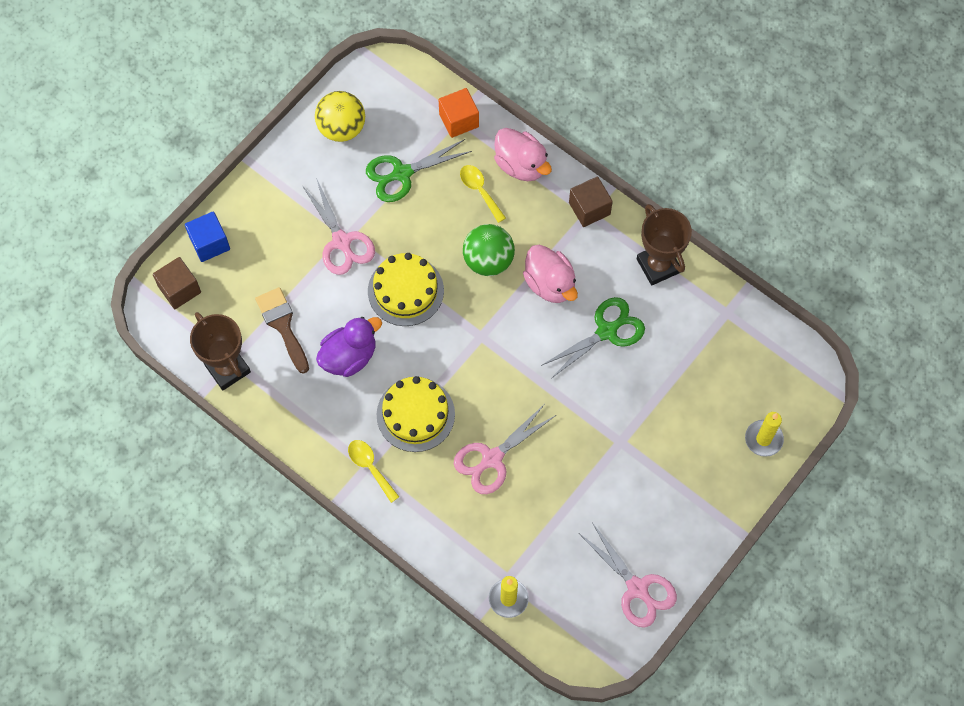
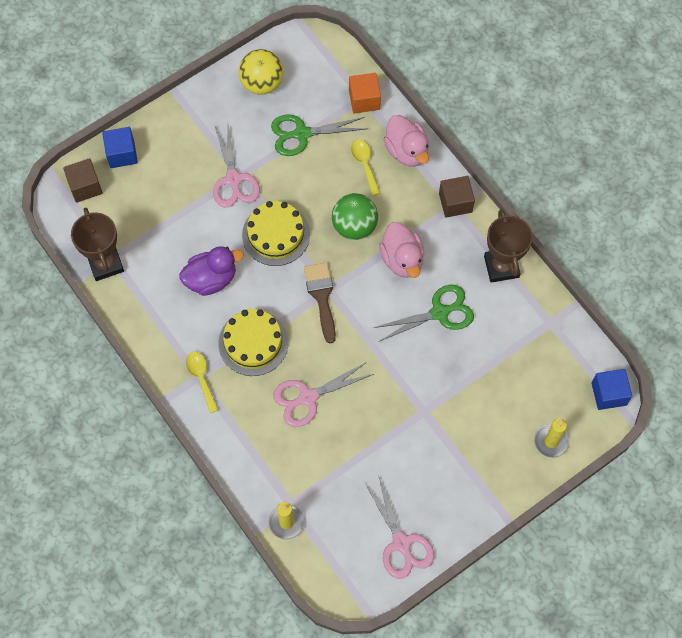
camera: 15 degrees right, 0 degrees up
brown brush [255,287,309,374] -> brown brush moved to [304,262,336,344]
none -> blue cube [591,369,632,410]

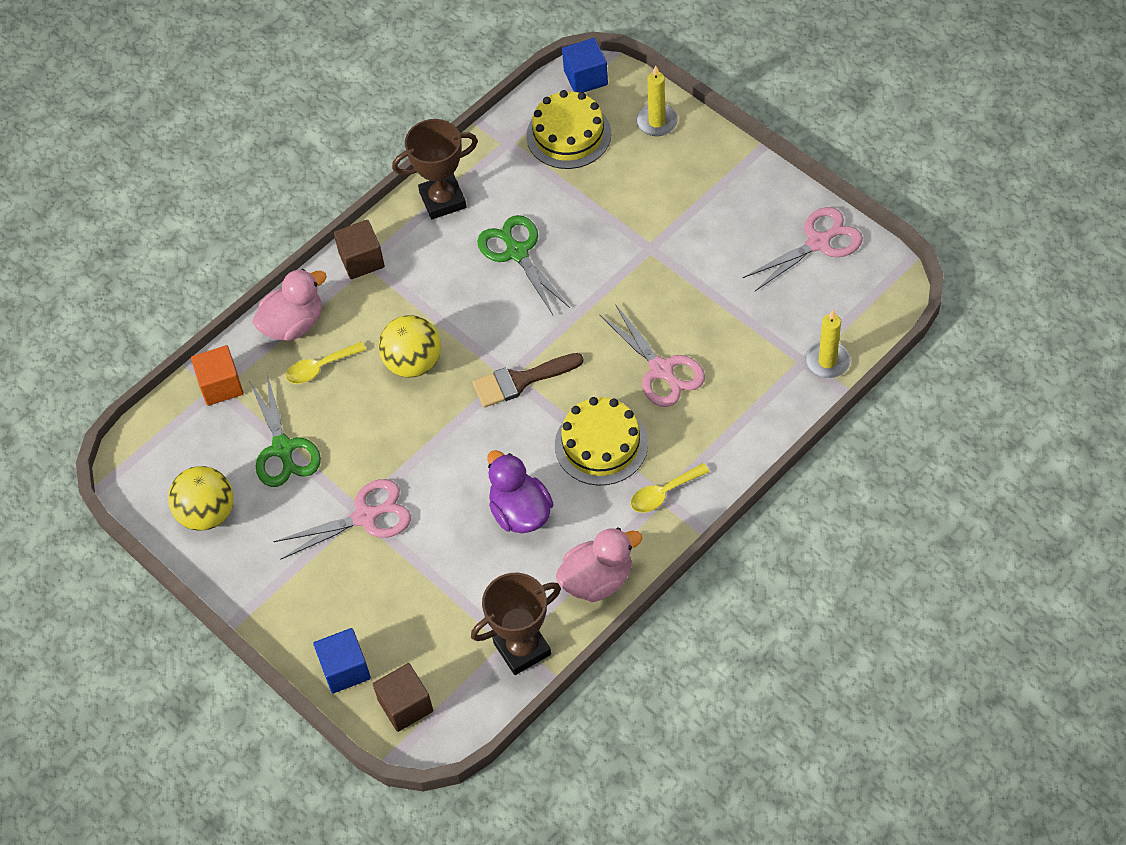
camera: 95 degrees left, 10 degrees down
yellow cake [242,201,310,266] -> yellow cake moved to [526,90,611,169]
green ball [332,193,378,240] -> yellow ball [379,315,441,378]
pink duck [379,222,424,278] -> pink duck moved to [556,527,642,602]

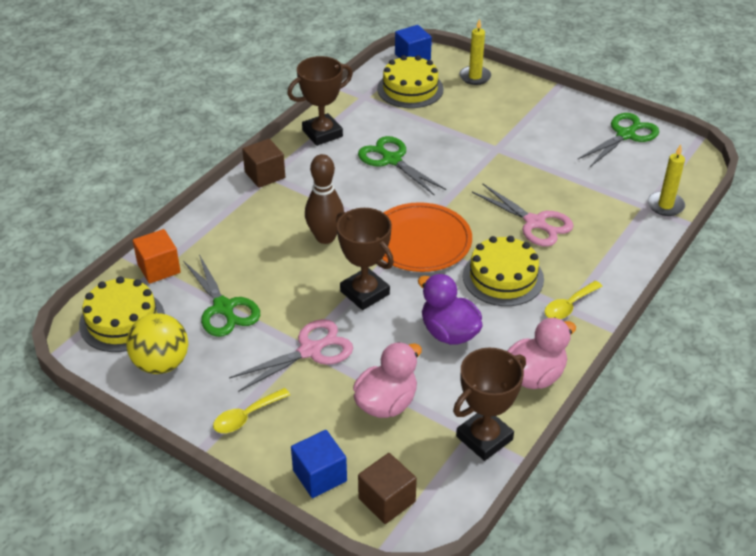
camera: 15 degrees left, 15 degrees down
pink duck [252,269,327,341] -> pink duck moved to [353,342,422,418]
yellow spoon [286,342,366,384] -> yellow spoon moved to [213,388,290,433]
yellow ball [379,315,441,378] -> brown bowling pin [305,154,344,244]
brown brush [473,353,584,408] -> orange plate [382,202,472,272]
pink scissors [743,207,863,291] -> green scissors [577,113,659,167]
none -> yellow cake [79,277,165,352]
none -> brown trophy [336,208,394,310]

